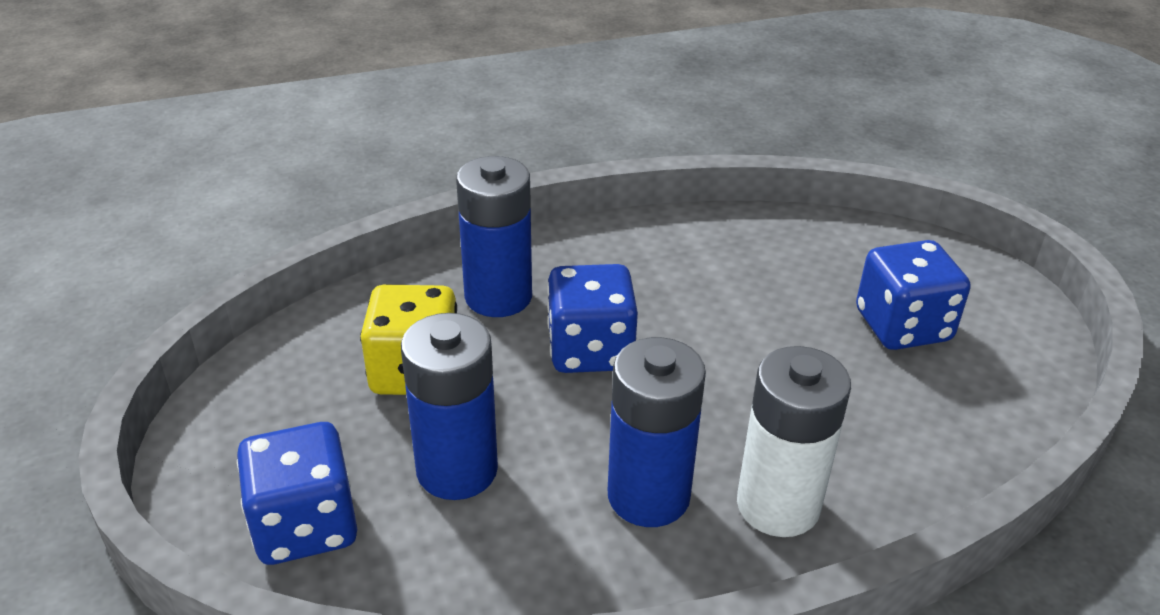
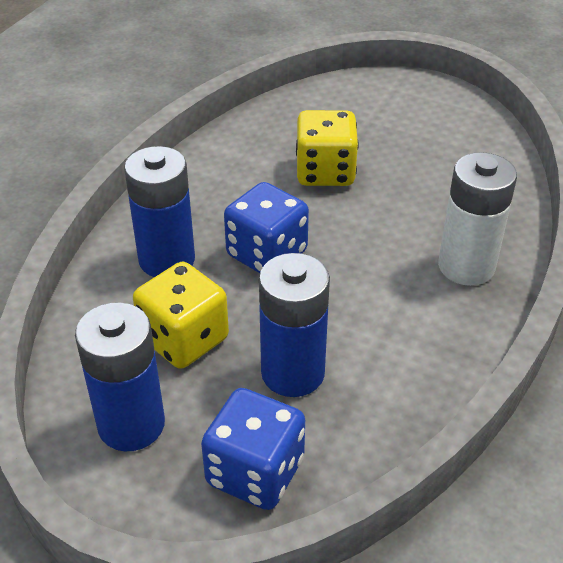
camera: 45 degrees left, 5 degrees up
blue battery [608,337,706,527] -> blue battery moved to [75,302,165,451]
blue dice [856,240,970,350] -> none
none -> yellow dice [296,110,359,186]

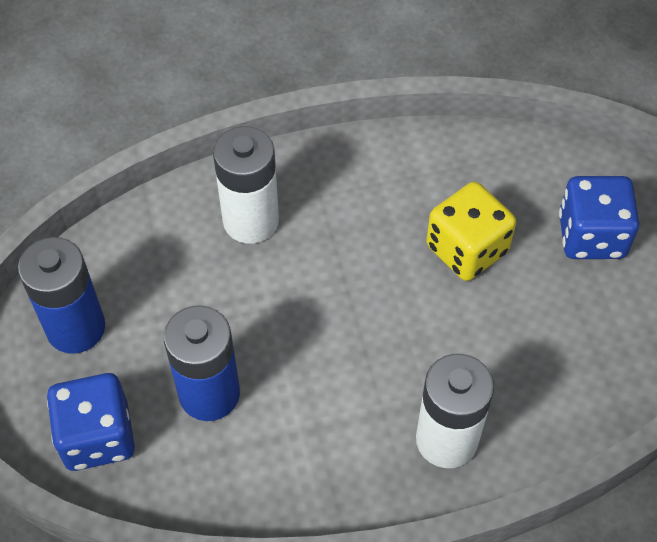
camera: 50 degrees right, 15 degrees up
blue battery [124,146,195,277] -> white battery [213,126,279,244]
yellow dice [133,262,229,369] -> none
blue dice [224,182,309,273] -> blue dice moved to [559,176,639,259]

